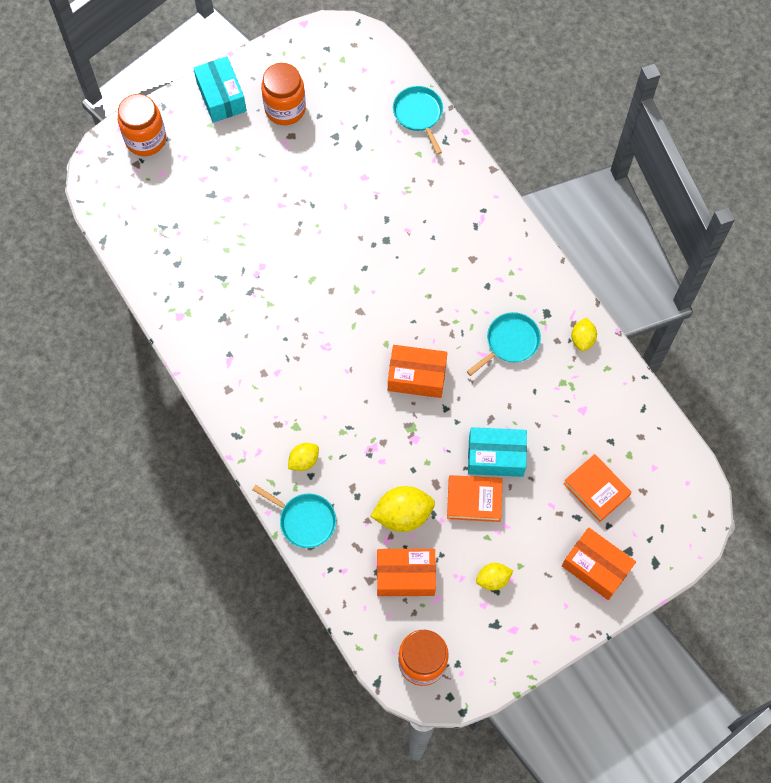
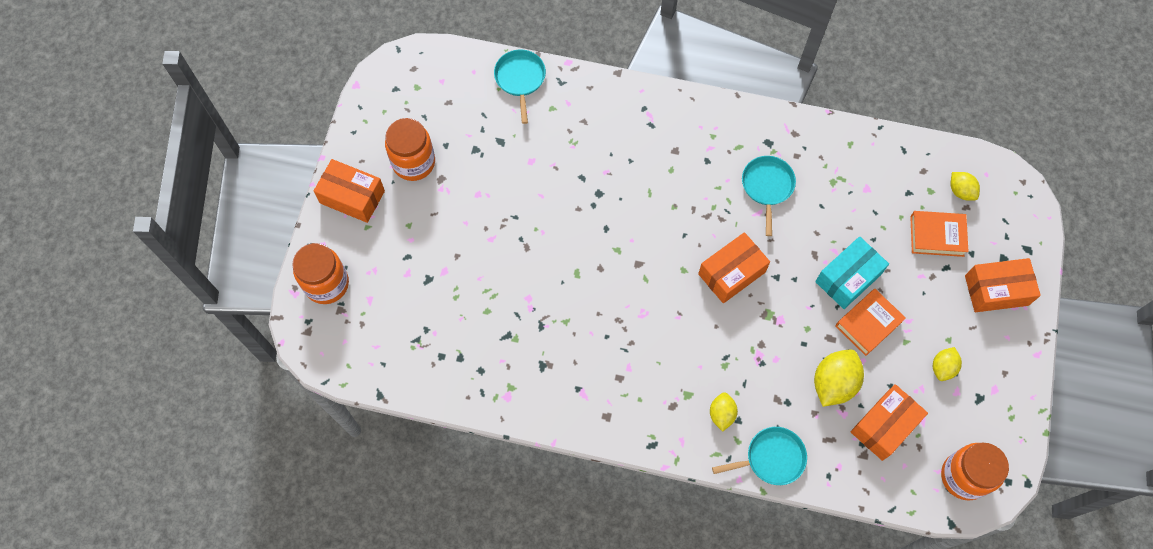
camera: 45 degrees left, 0 degrees up
turquoise box [193,56,247,123] -> orange box [314,159,385,223]
turquoise pan [393,86,443,155] -> turquoise pan turned 60 degrees clockwise [494,50,546,124]
yellow lemon [571,318,597,351] -> yellow lemon moved to [950,172,980,201]

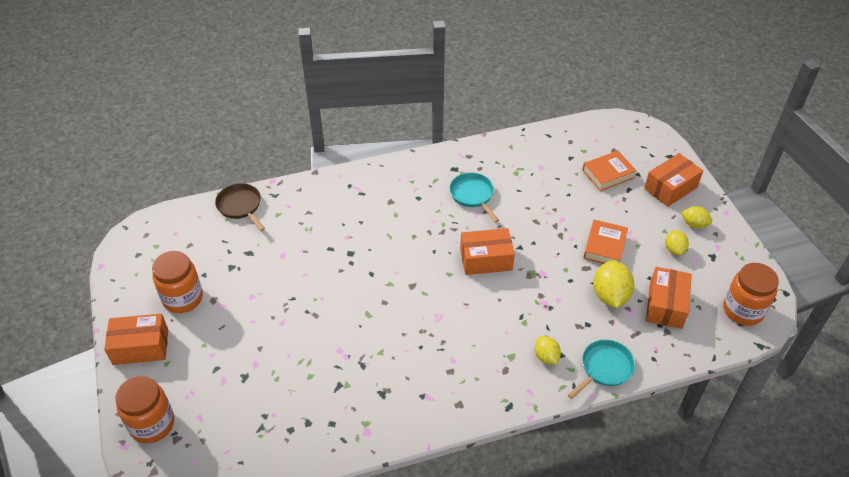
camera: 30 degrees left, 20 degrees down
turquoise pan [494,50,546,124] -> brown pan [215,183,265,231]
orange box [698,232,770,303] -> orange box turned 60 degrees clockwise [460,228,515,275]
turquoise box [815,237,889,309] -> none
yellow lemon [950,172,980,201] -> yellow lemon moved to [681,206,712,228]

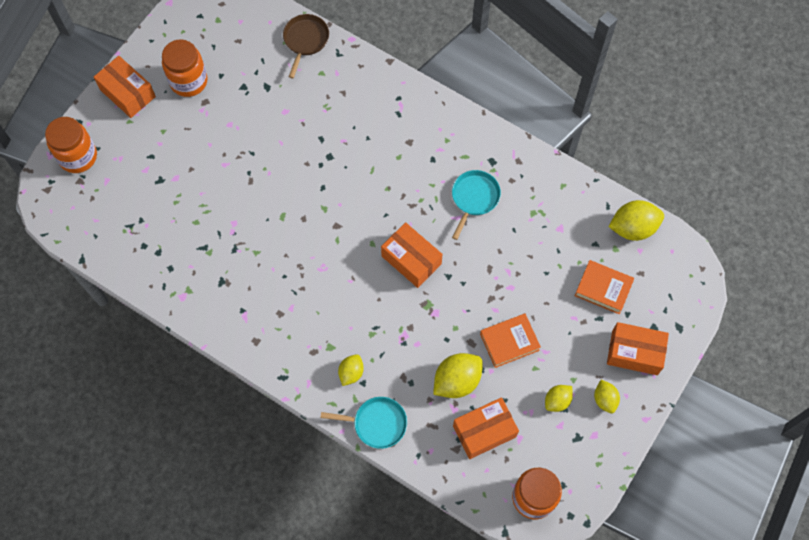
camera: 50 degrees right, 20 degrees up
none -> yellow lemon [608,200,664,241]

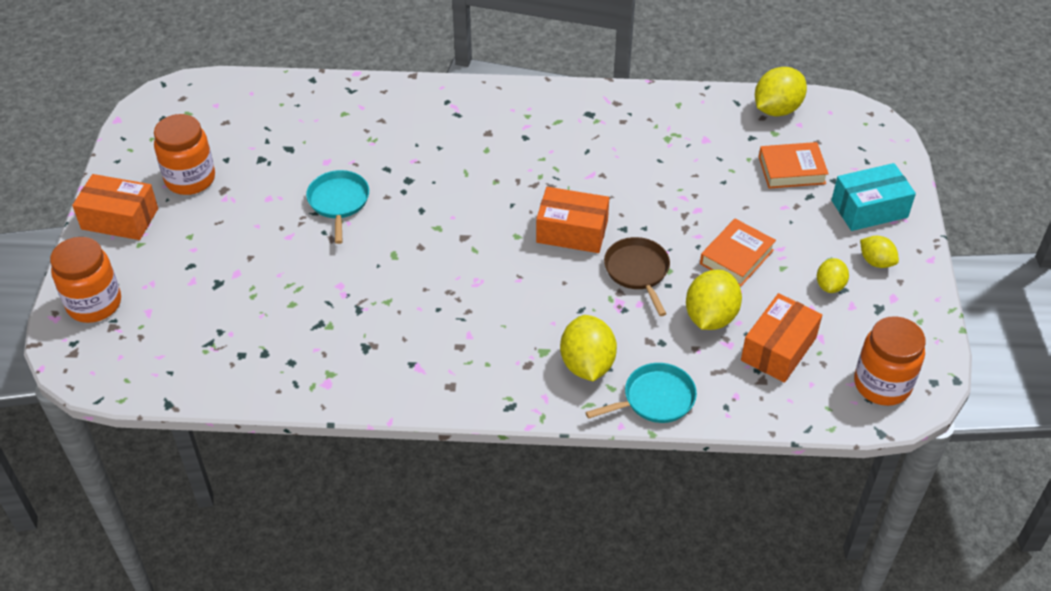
camera: 30 degrees left, 20 degrees down
brown pan [283,14,329,79] -> brown pan moved to [604,237,670,316]
yellow lemon [338,354,364,386] -> yellow lemon [560,315,617,381], size x1.70
turquoise pan [452,170,501,240] -> turquoise pan moved to [306,170,369,244]
orange box [607,322,669,375] -> turquoise box [832,163,916,231]

